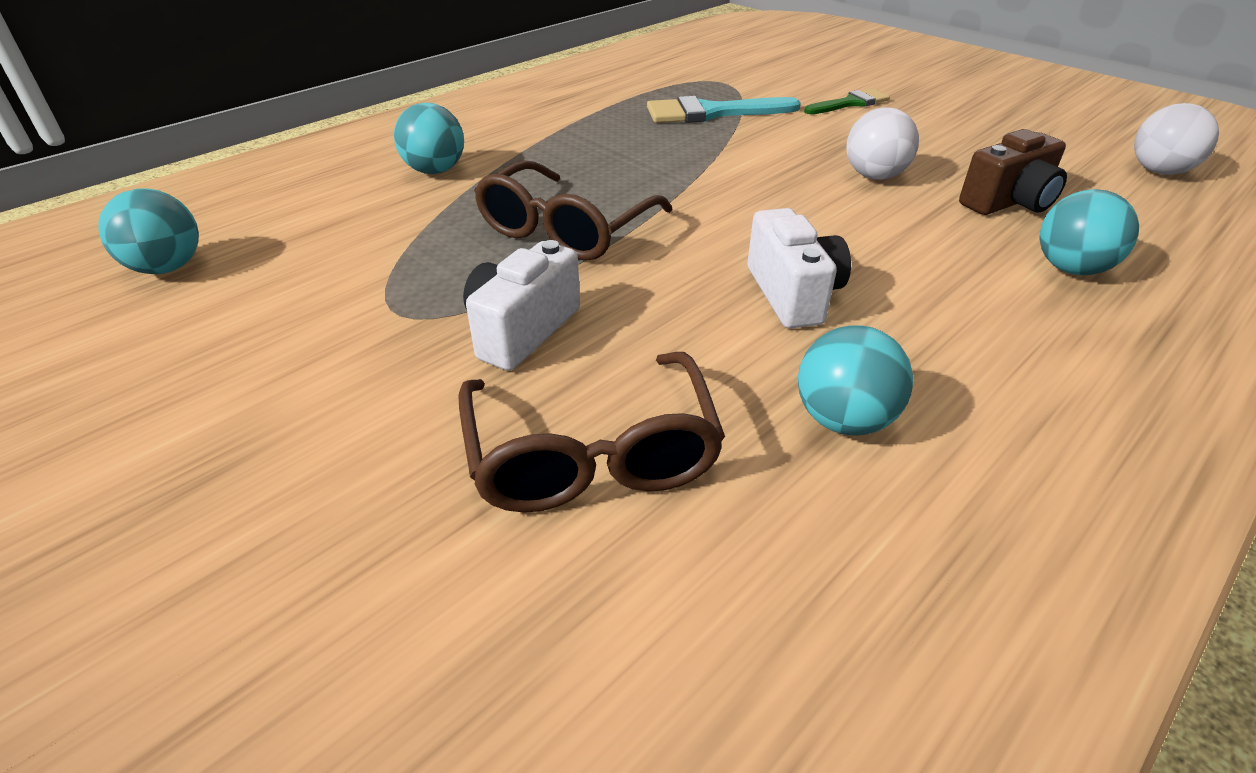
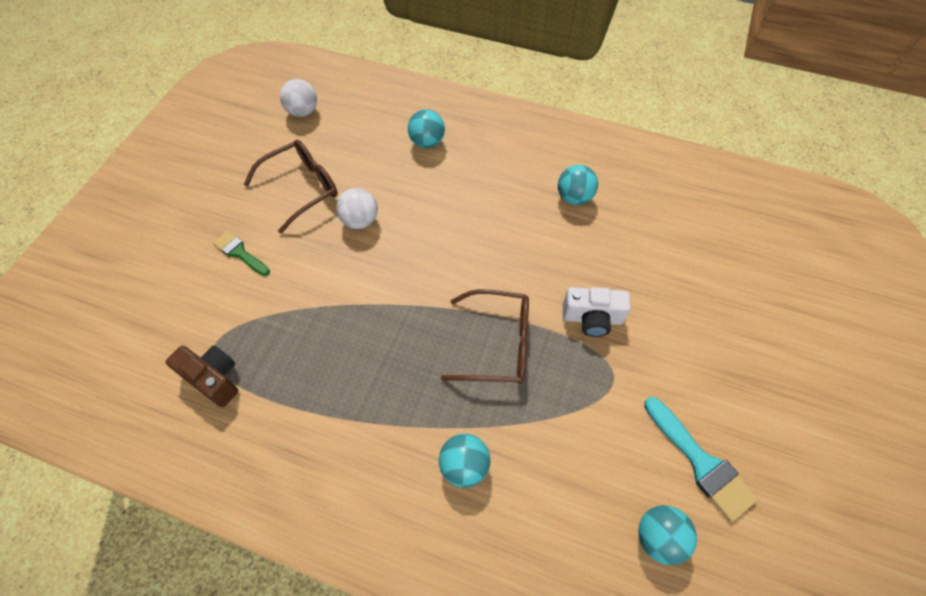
camera: 115 degrees left, 20 degrees up
brown glasses [458,352,725,513] -> brown glasses moved to [244,140,338,234]
turquoise brush [647,96,801,123] -> turquoise brush moved to [644,397,758,522]
white camera [747,208,851,329] -> none
brown camera [959,129,1067,215] -> brown camera moved to [165,345,238,407]

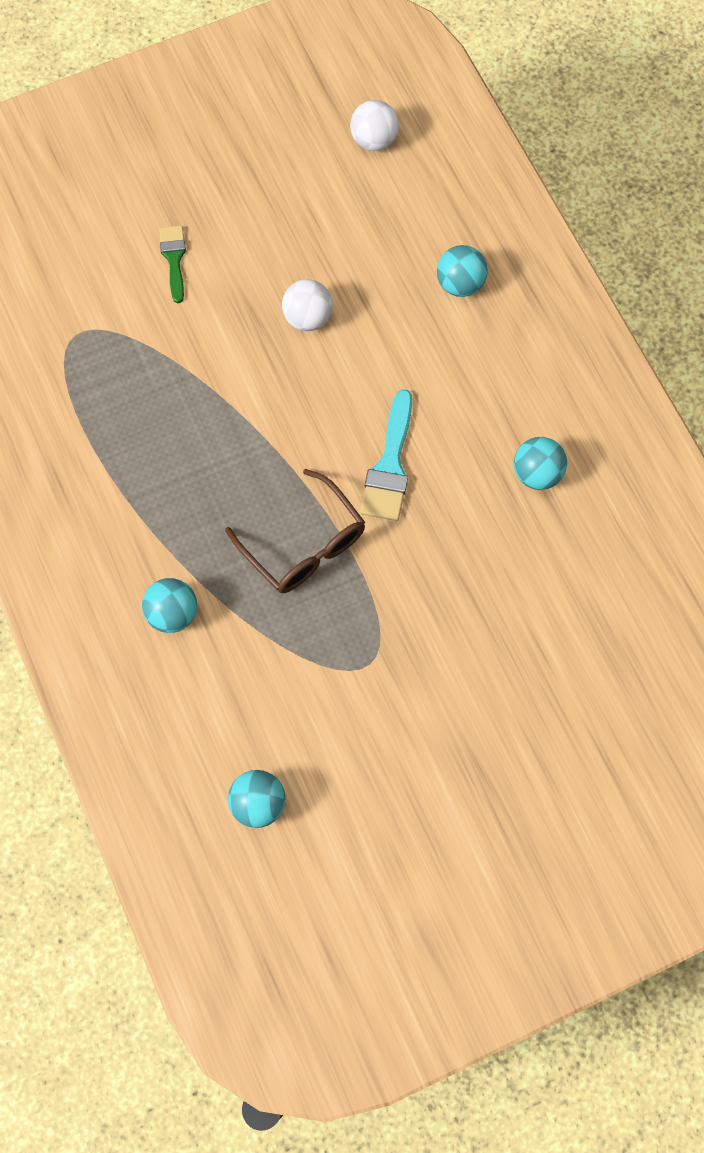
camera: 45 degrees right, 10 degrees up
brown camera [165,345,238,407] -> none
brown glasses [244,140,338,234] -> none
white camera [563,287,631,337] -> none
turquoise brush [644,397,758,522] -> turquoise brush moved to [360,389,412,521]

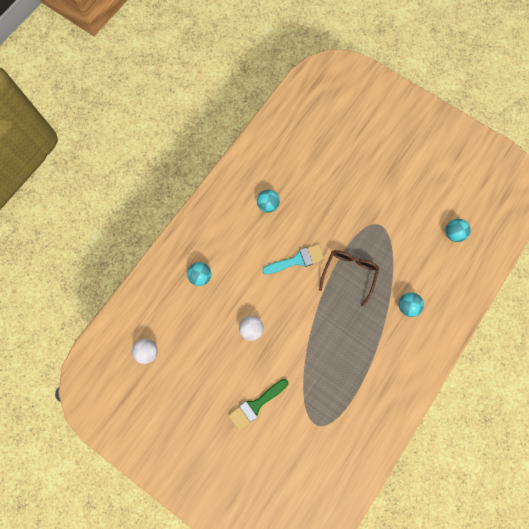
camera: 120 degrees left, 5 degrees up
green brush [159,226,186,303] -> green brush [228,379,288,431], size x1.57

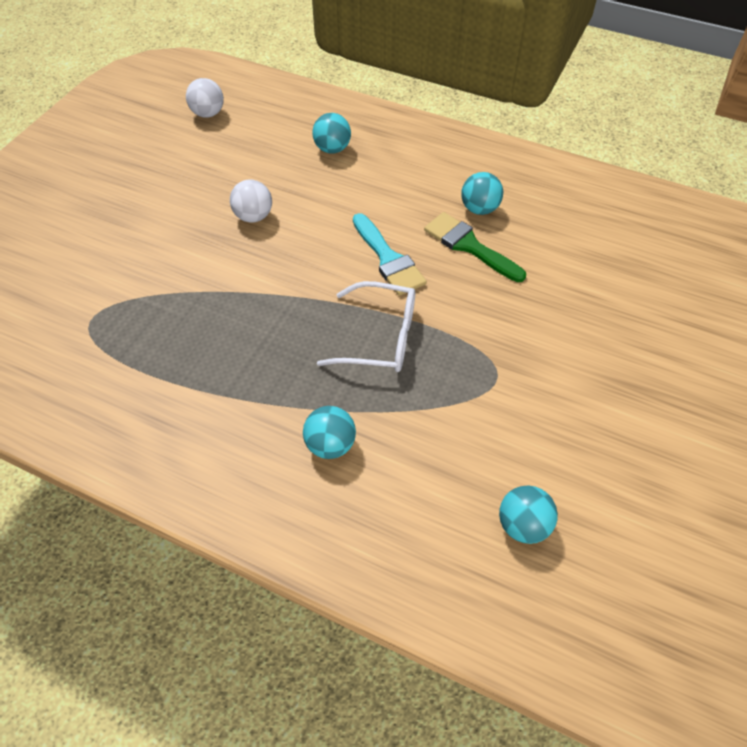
camera: 80 degrees right, 20 degrees down
green brush [228,379,288,431] -> green brush moved to [424,212,526,282]
brown glasses [319,250,379,307] -> white glasses [317,281,415,372]

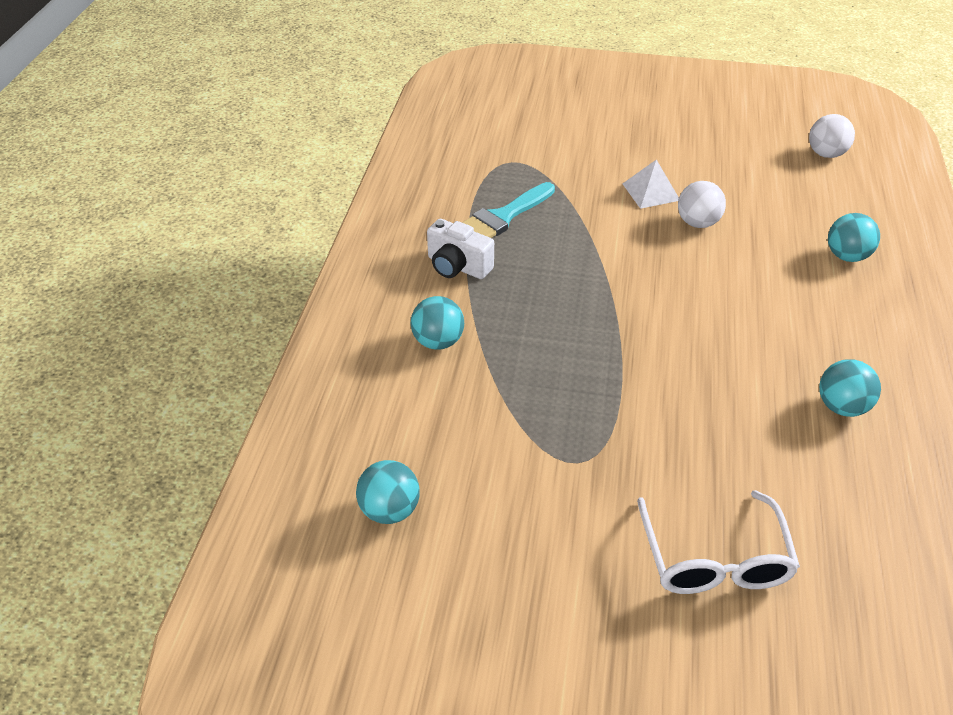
camera: 75 degrees right, 10 degrees down
white glasses [317,281,415,372] -> white glasses moved to [637,490,800,594]
turquoise brush [353,213,427,296] -> turquoise brush moved to [462,182,555,238]
green brush [424,212,526,282] -> none
none -> white camera [427,219,494,279]
none -> white pyramid [623,159,679,209]

